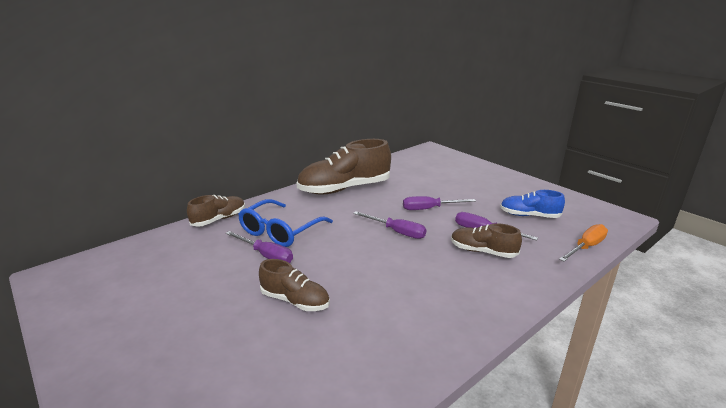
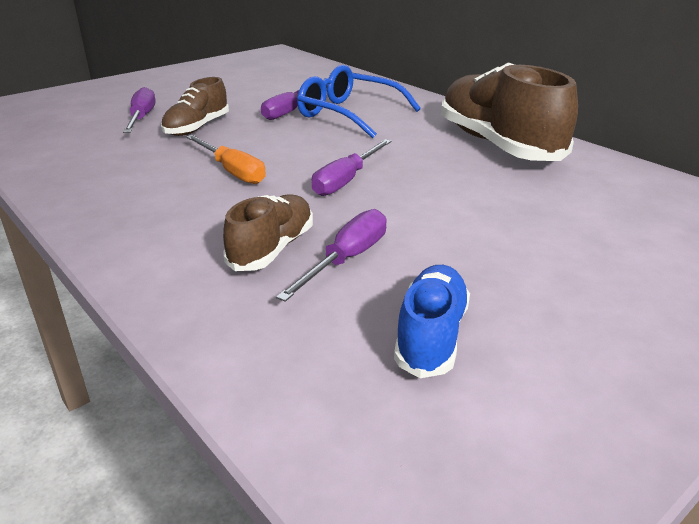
camera: 90 degrees right, 5 degrees up
brown shoe [187,195,245,227] -> none
purple screwdriver [403,196,476,210] -> purple screwdriver moved to [123,87,156,133]
orange screwdriver [559,224,608,262] -> orange screwdriver moved to [186,135,266,184]

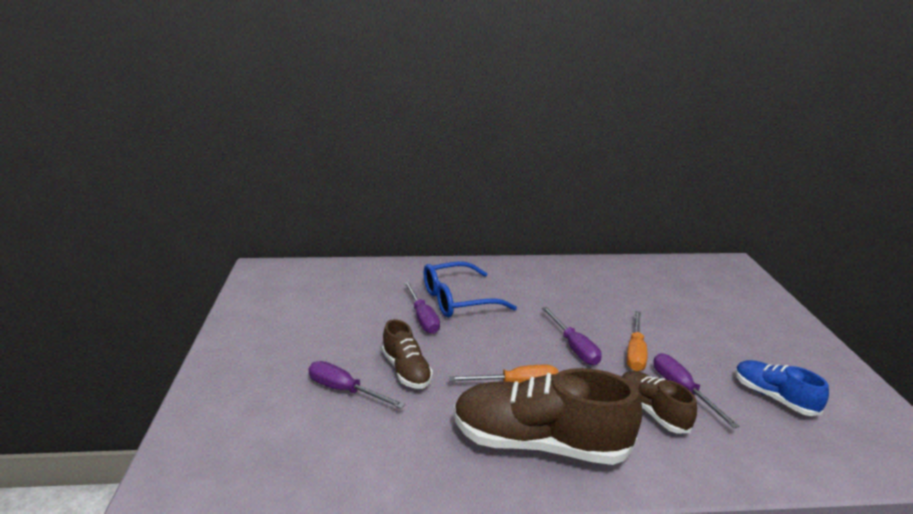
camera: 55 degrees left, 5 degrees down
brown shoe [441,62,578,161] -> brown shoe moved to [454,368,643,465]
none -> orange screwdriver [627,311,647,371]

